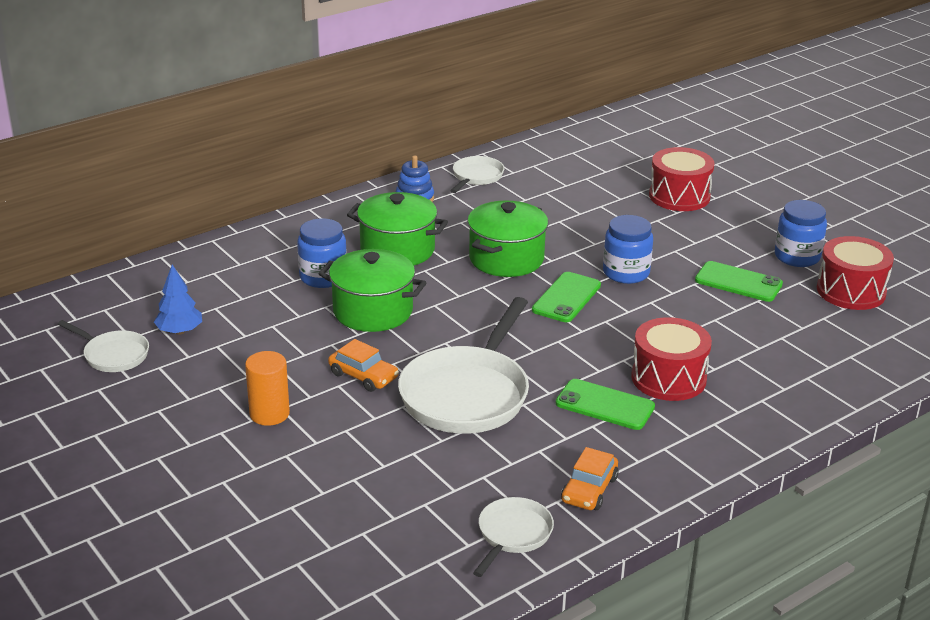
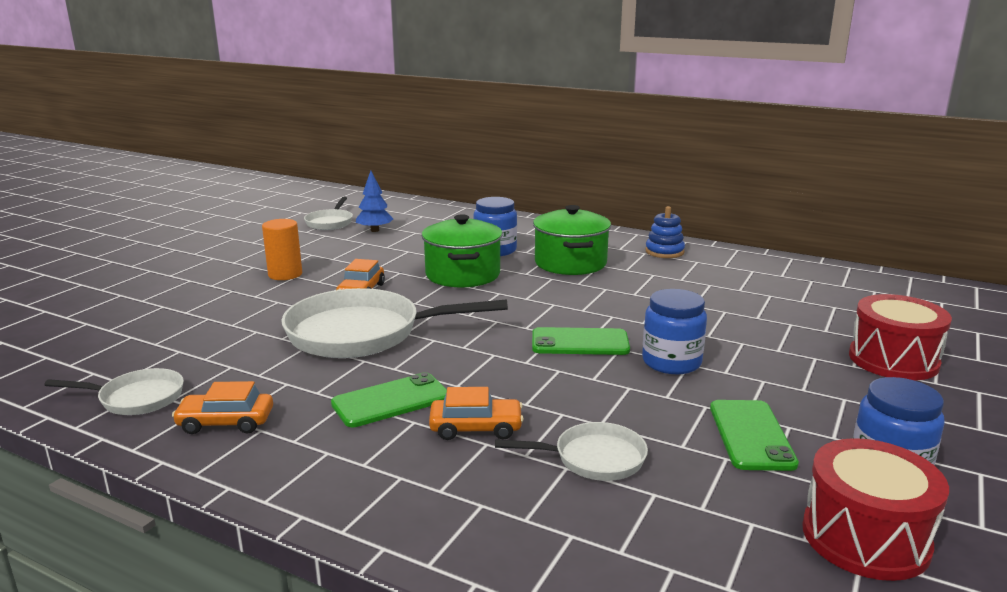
camera: 65 degrees right, 10 degrees down
white pan [450,156,504,193] -> white pan moved to [495,422,648,481]
green pot [467,200,548,277] -> none
green phone [556,379,655,430] -> green phone turned 60 degrees clockwise [331,372,447,427]
red drum [631,317,712,401] -> orange car [429,387,524,440]

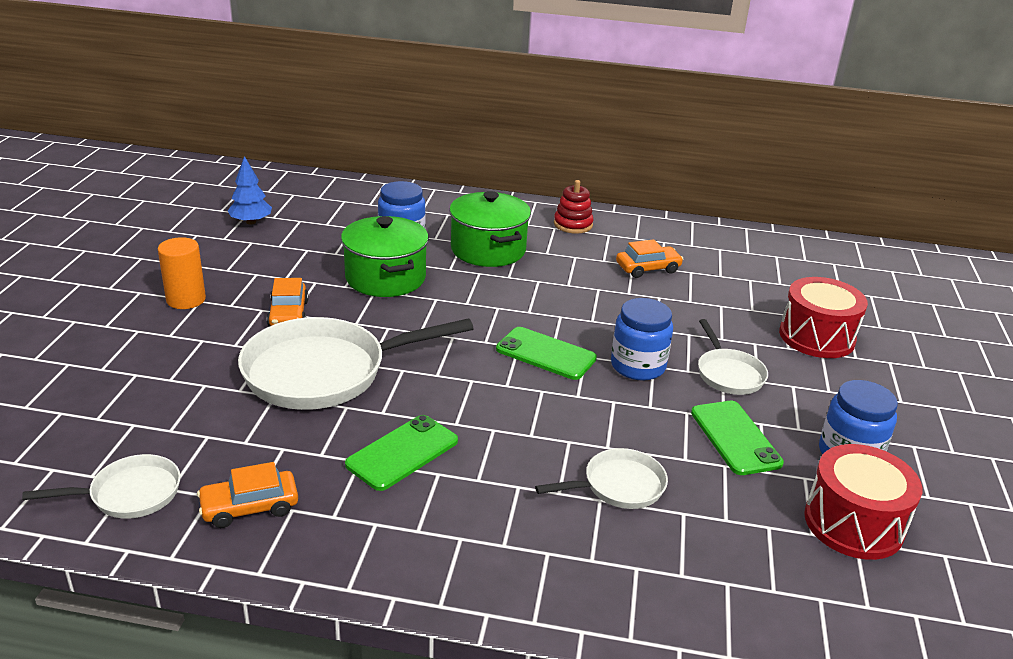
camera: 20 degrees left, 10 degrees up
white pan [304,197,353,230] -> white pan moved to [698,319,768,395]
orange car [429,387,524,440] -> orange car moved to [616,239,683,278]
green phone [532,327,630,355] -> green phone turned 45 degrees clockwise [496,327,597,380]
blue stacking toy [645,206,685,258] -> red stacking toy [554,180,594,234]

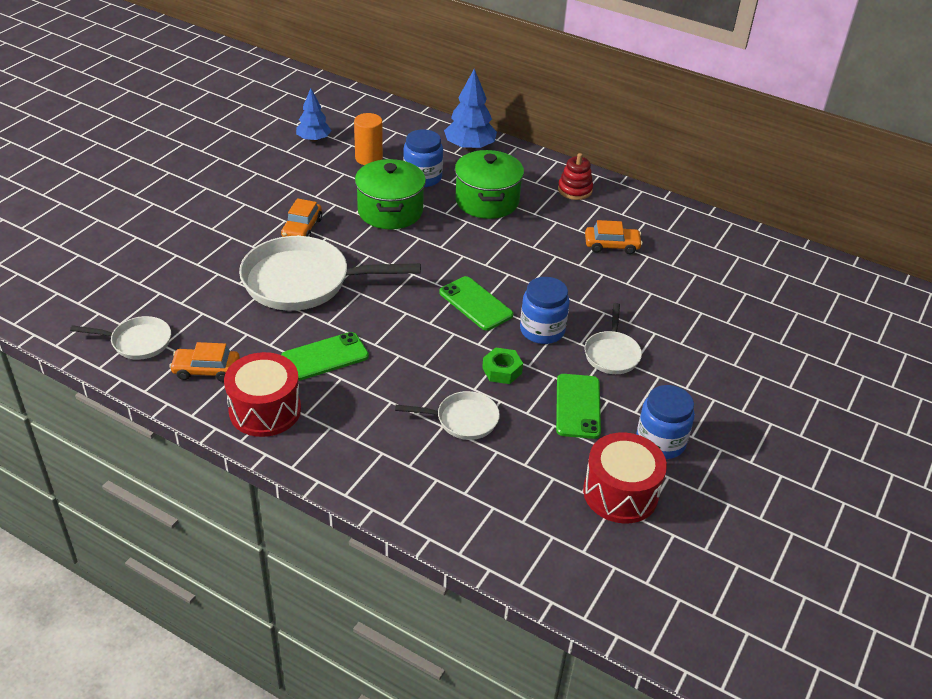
camera: 20 degrees right, 10 degrees up
orange cylinder [158,237,206,309] -> orange cylinder moved to [354,113,383,165]
red drum [779,277,868,358] -> red drum moved to [224,352,301,437]
none -> blue tree [444,69,497,151]
none -> green nut [482,347,523,384]

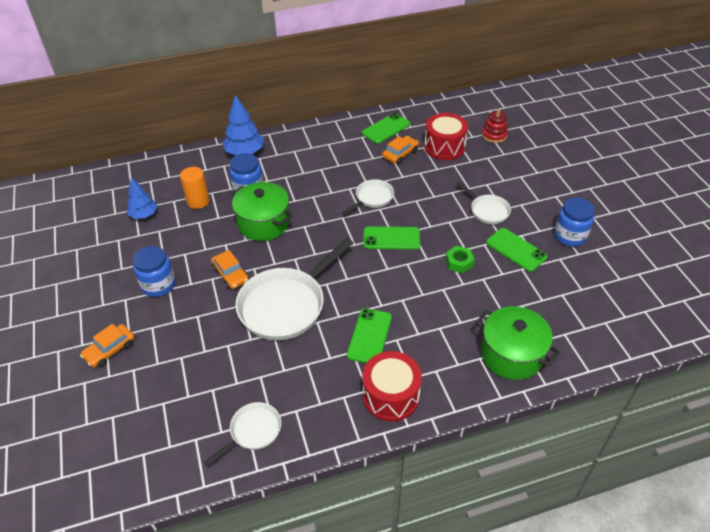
camera: 45 degrees left, 5 degrees up
orange car [169,342,240,382] -> orange car moved to [80,324,135,368]
white pan [395,391,500,440] -> white pan moved to [342,179,394,215]
green pot [455,150,524,219] -> green pot moved to [475,306,560,380]
blue jar [520,277,570,344] -> blue jar moved to [133,246,176,297]
red stacking toy [558,153,593,200] -> red stacking toy moved to [482,109,508,143]
red drum [583,432,667,524] -> red drum moved to [424,113,468,160]
none -> green phone [362,113,410,144]

